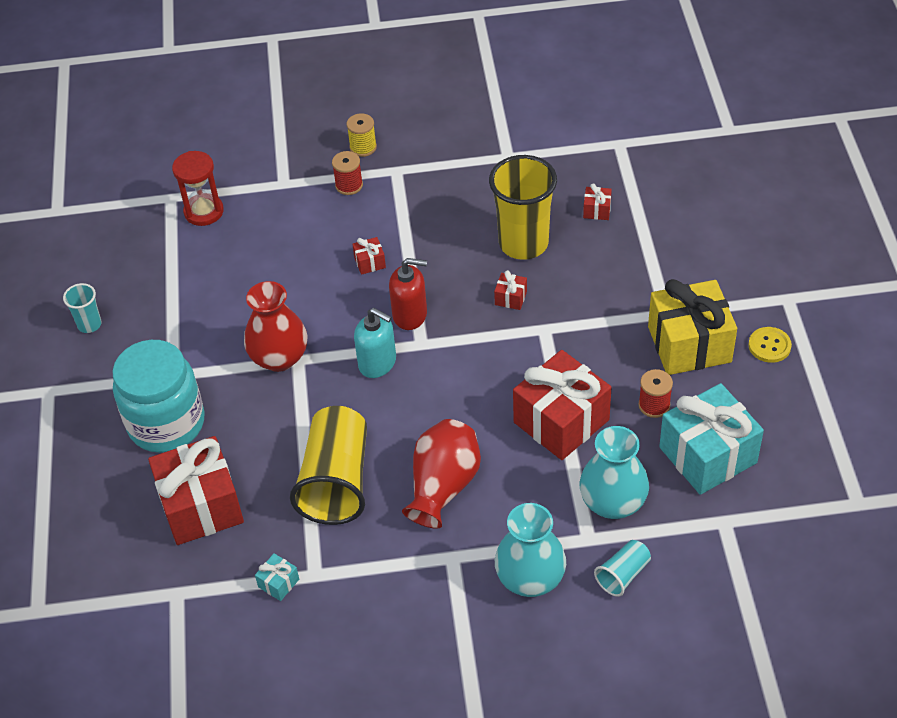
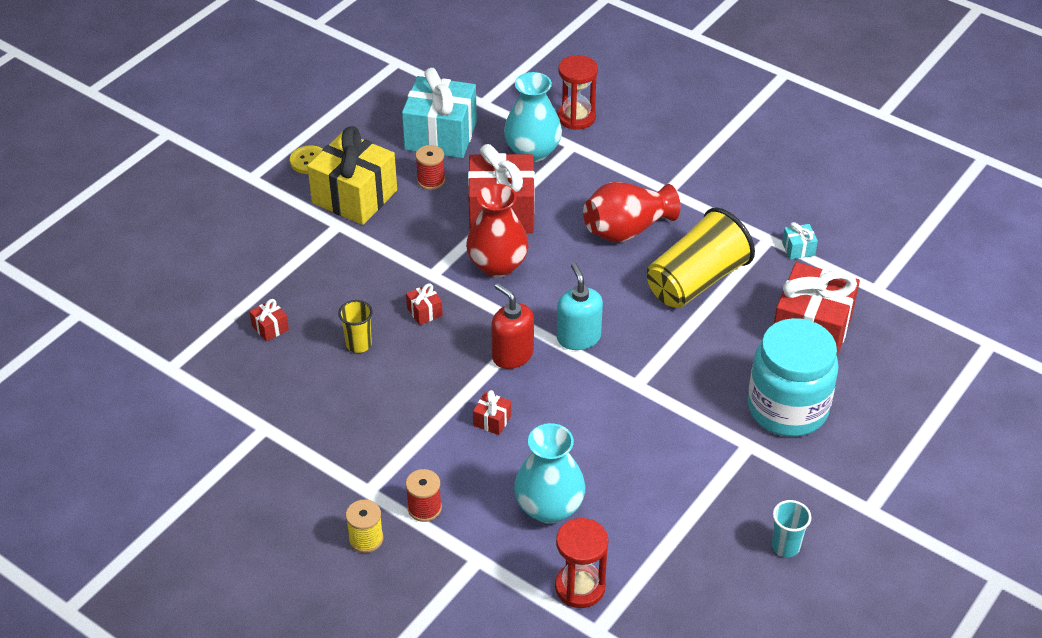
camera: 140 degrees left, 5 degrees down
red vase [244,281,307,372] -> red vase moved to [466,184,529,277]
yellow cup [489,155,557,260] -> yellow cup [338,300,373,353], size x0.48
turquoise vase [495,503,566,597] -> turquoise vase moved to [514,423,586,524]
turquoise cup [594,540,651,597] -> red hourglass [557,55,598,130]

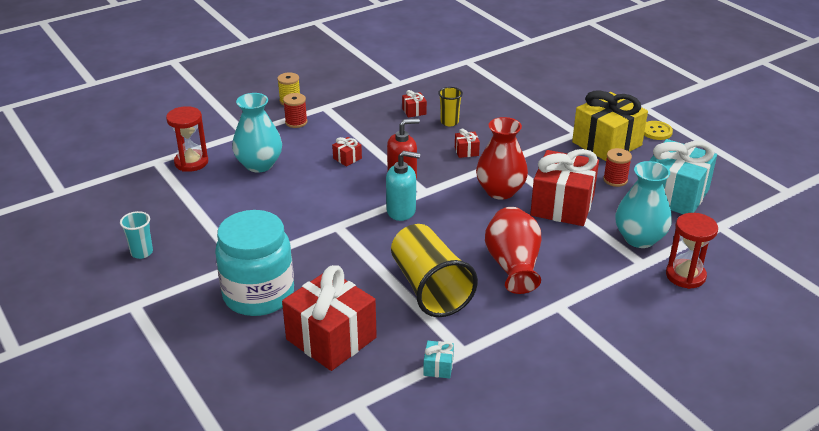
camera: 110 degrees right, 10 degrees down
red gift [249,299,289,342] -> red gift moved to [402,90,427,118]

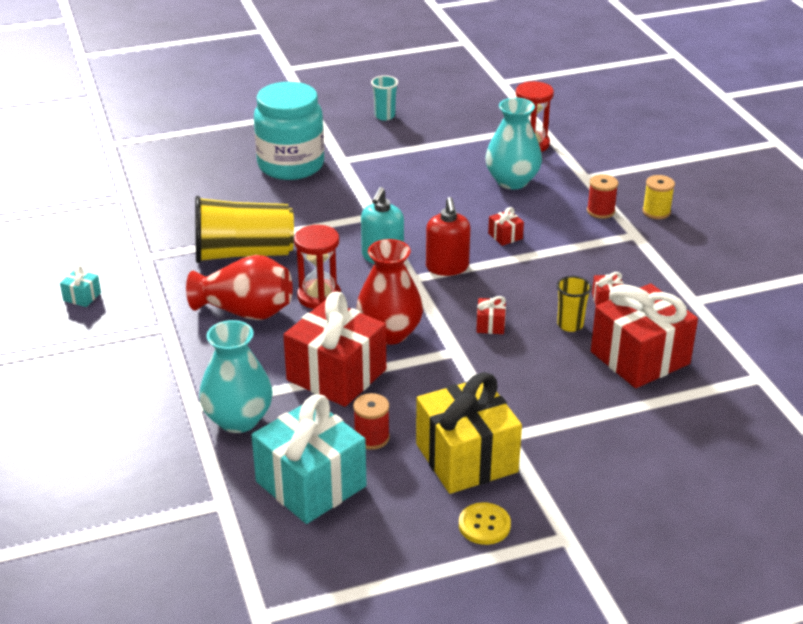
camera: 105 degrees right, 0 degrees up
red gift [282,265,377,371] -> red gift moved to [591,283,698,388]
turquoise gift [423,341,454,379] -> turquoise gift moved to [60,265,101,307]
red hourglass [666,213,718,289] -> red hourglass moved to [294,225,341,309]

